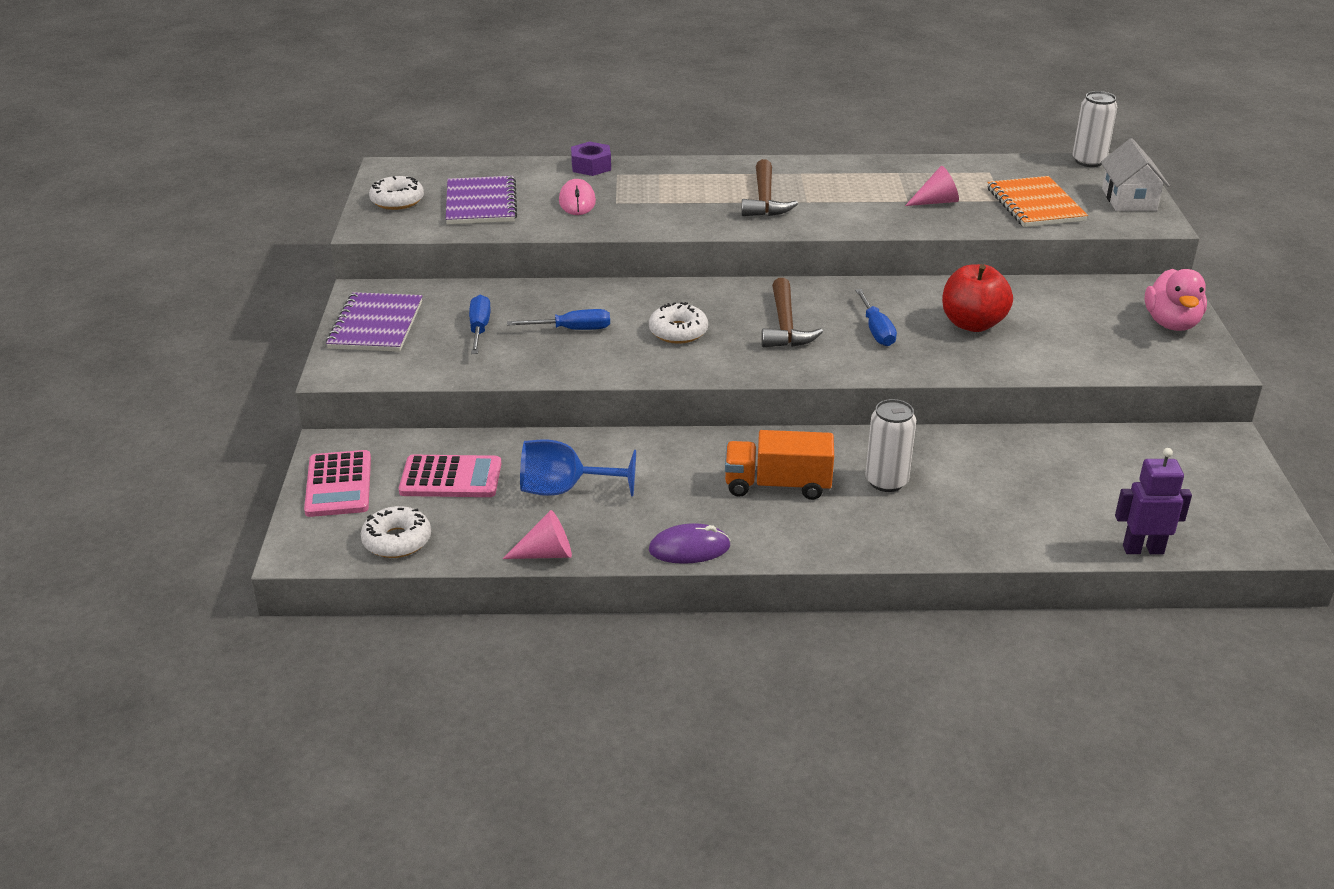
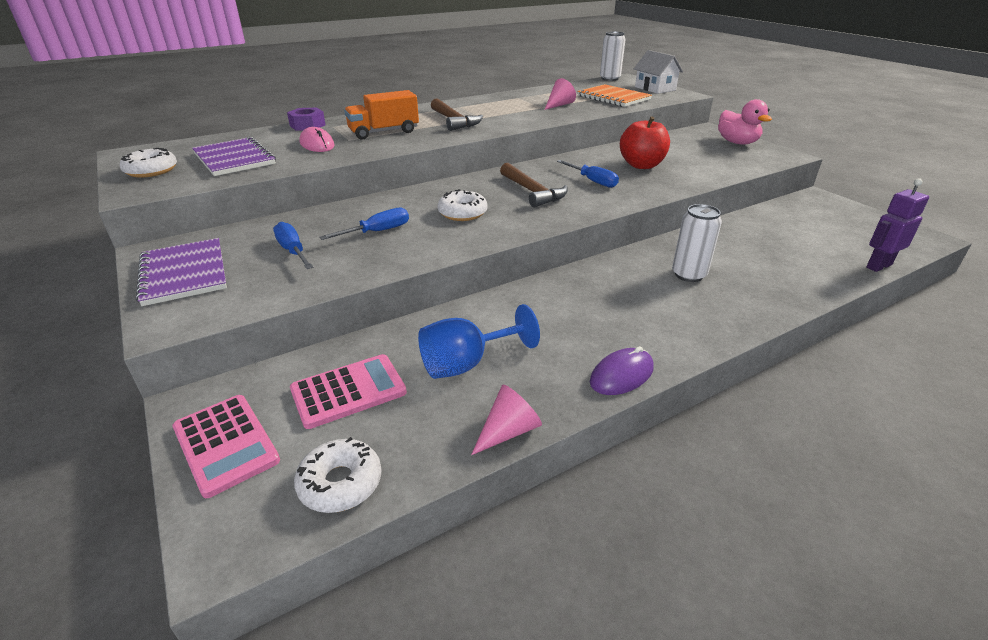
camera: 30 degrees left, 0 degrees up
orange truck [725,430,834,500] -> orange truck moved to [344,90,419,140]

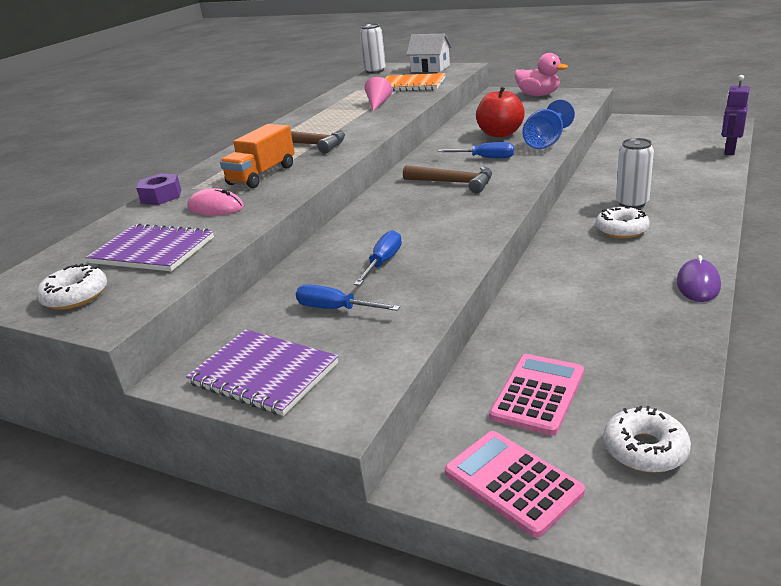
camera: 30 degrees left, 5 degrees down
pink calculator [172,395,280,498] -> pink calculator turned 150 degrees counterclockwise [445,431,585,538]
blue goblet [418,304,540,379] -> blue goblet moved to [522,100,575,149]
white donut [438,189,488,221] -> white donut moved to [596,207,650,238]
pink cone [471,385,542,455] -> none

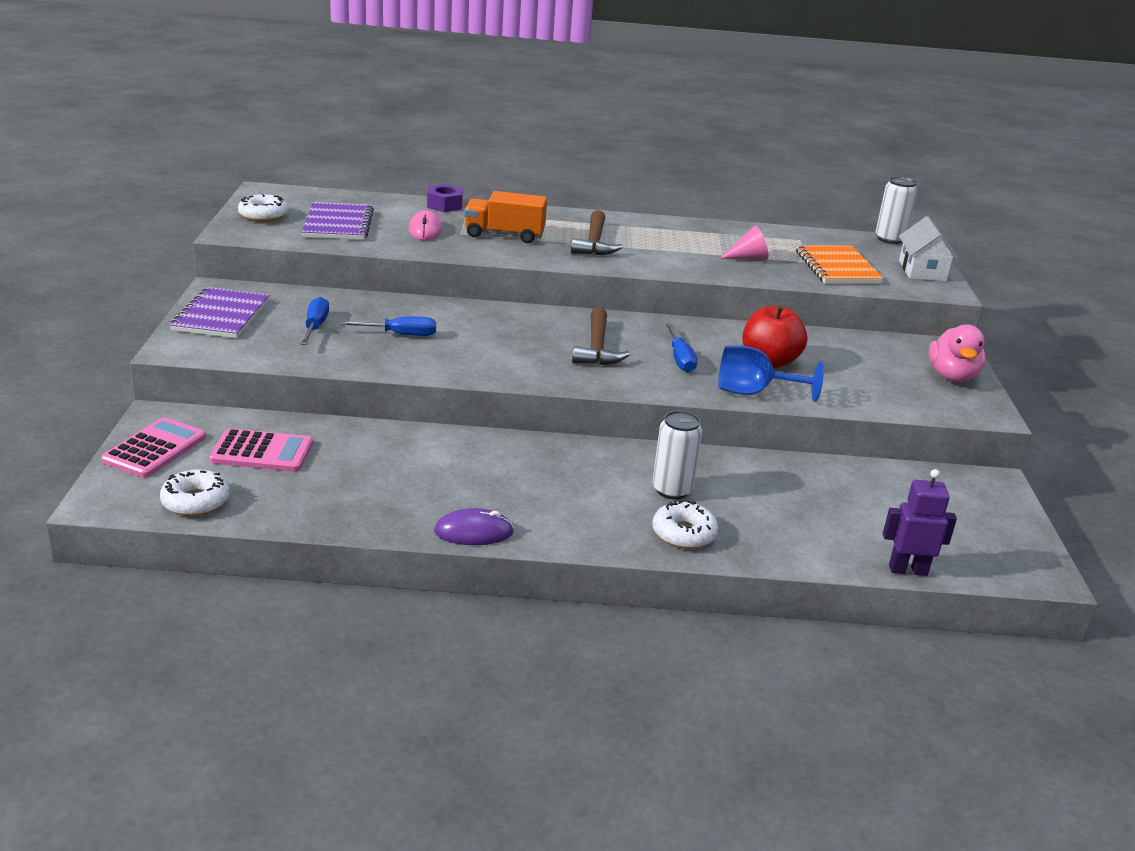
camera: 60 degrees right, 0 degrees up
white donut [596,207,650,238] -> white donut moved to [652,500,718,549]

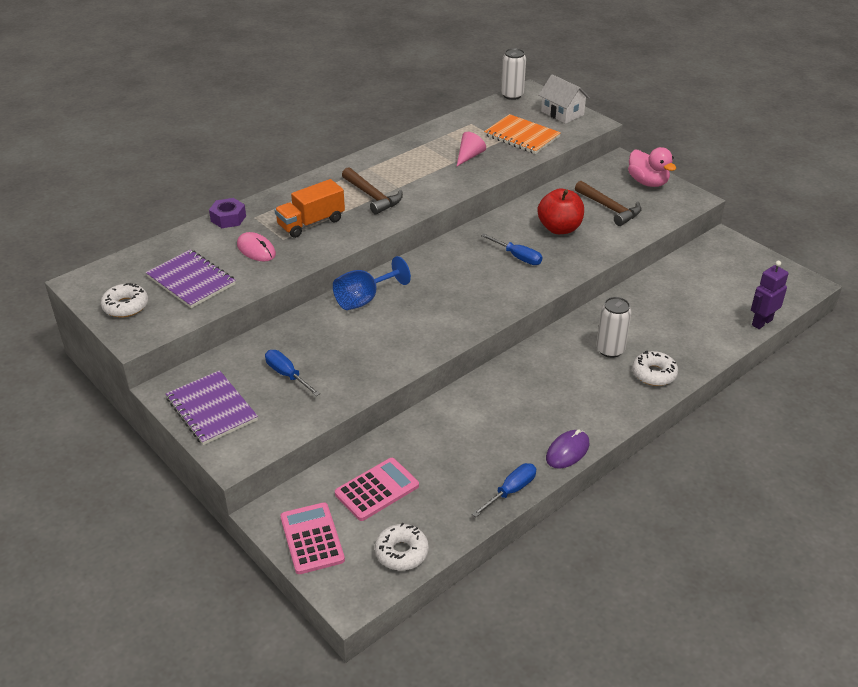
camera: 40 degrees left, 10 degrees up
blue screwdriver [340,317,436,336] -> blue screwdriver moved to [472,463,536,517]
brown hammer [572,307,630,365] -> brown hammer moved to [575,181,641,226]
blue goblet [718,346,824,402] -> blue goblet moved to [333,256,411,310]

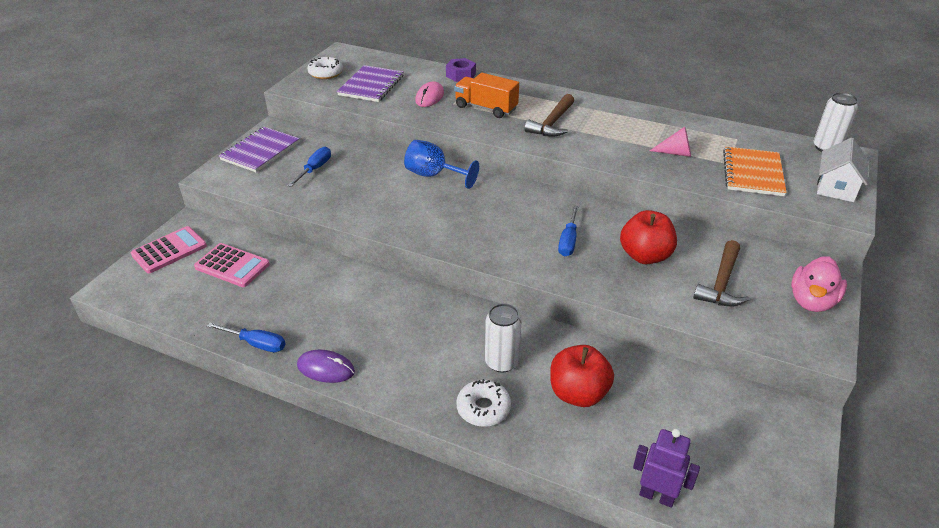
camera: 65 degrees right, 0 degrees up
white donut [375,523,429,571] -> none
none -> red apple [550,345,614,407]

